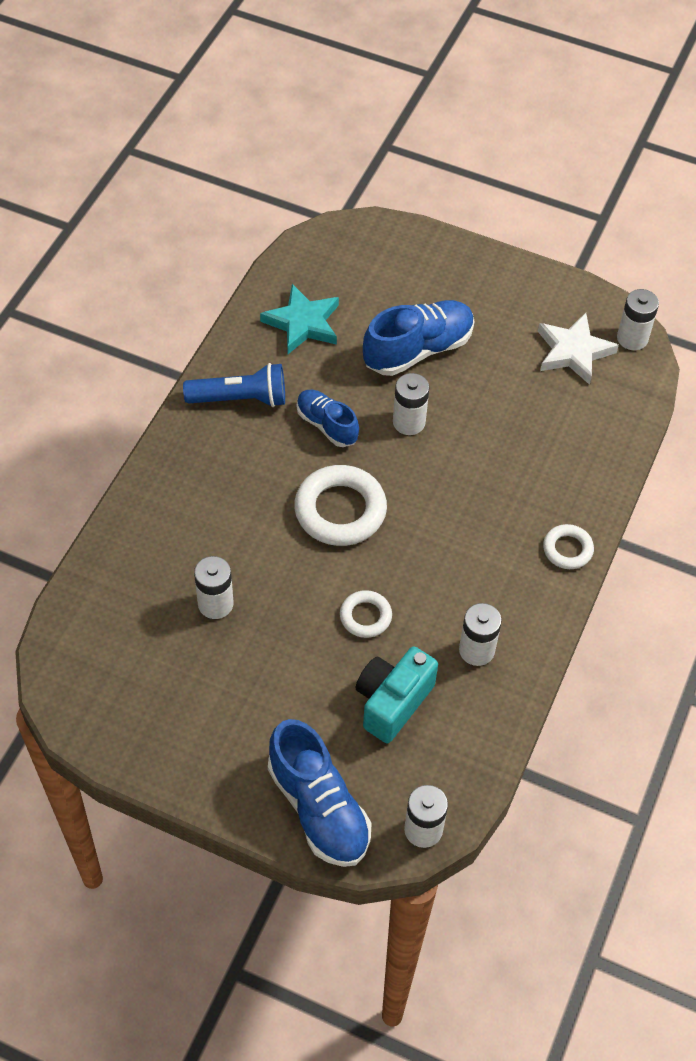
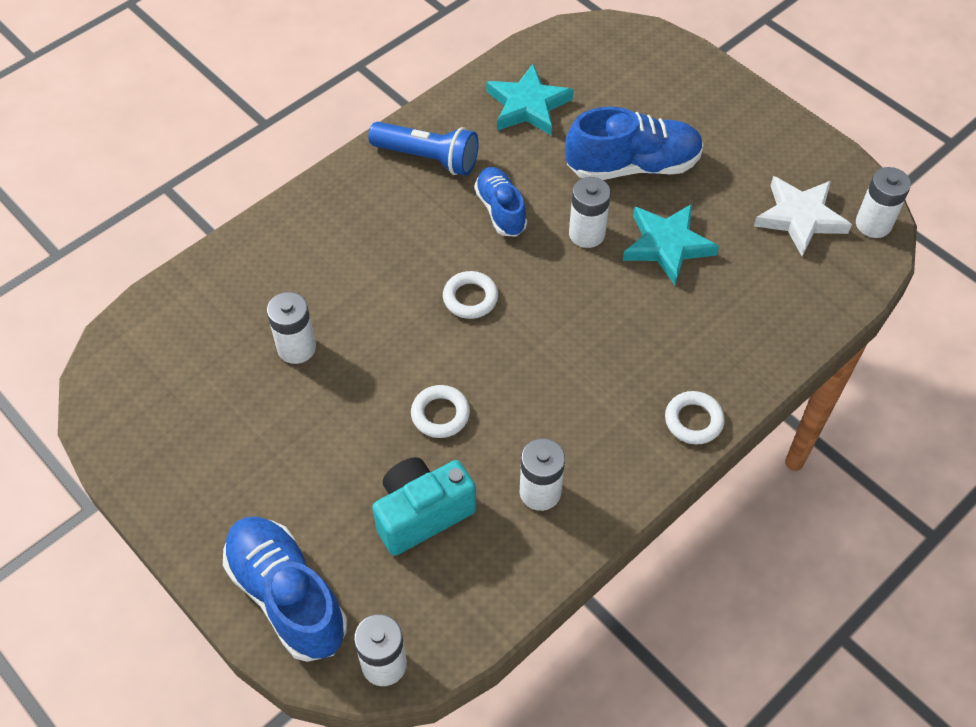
camera: 25 degrees right, 0 degrees up
blue shoe [268,719,372,867] -> blue shoe turned 150 degrees clockwise [223,517,347,662]
white ring [294,465,387,546] -> white ring [443,271,498,319], size x0.54
none -> turquoise star [623,204,719,285]

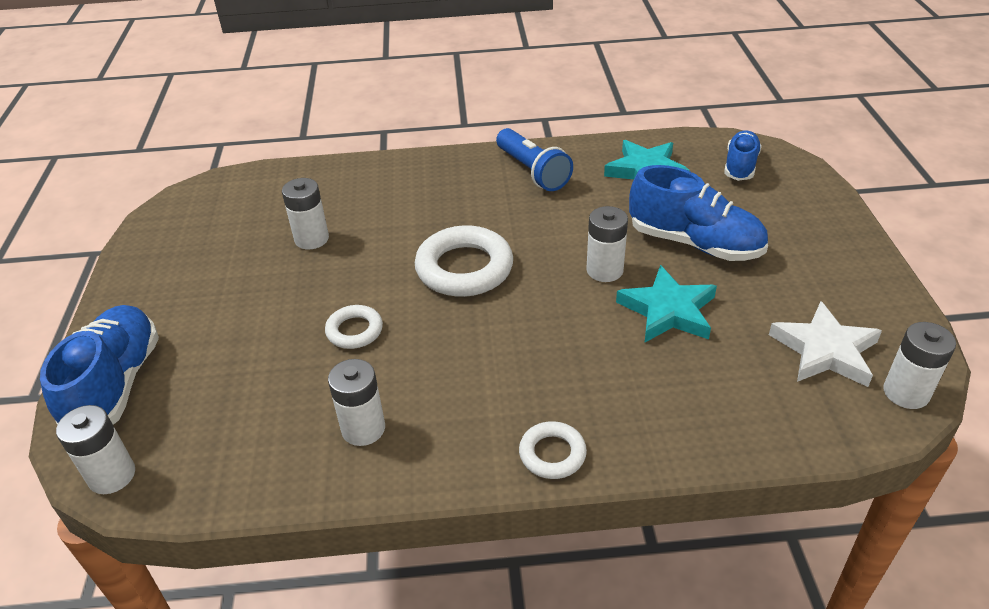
camera: 40 degrees right, 15 degrees down
turquoise camera [372,457,476,556] -> none
white ring [443,271,498,319] -> white ring [415,225,513,297], size x1.84
blue shoe [474,167,527,237] -> blue shoe moved to [724,131,762,181]

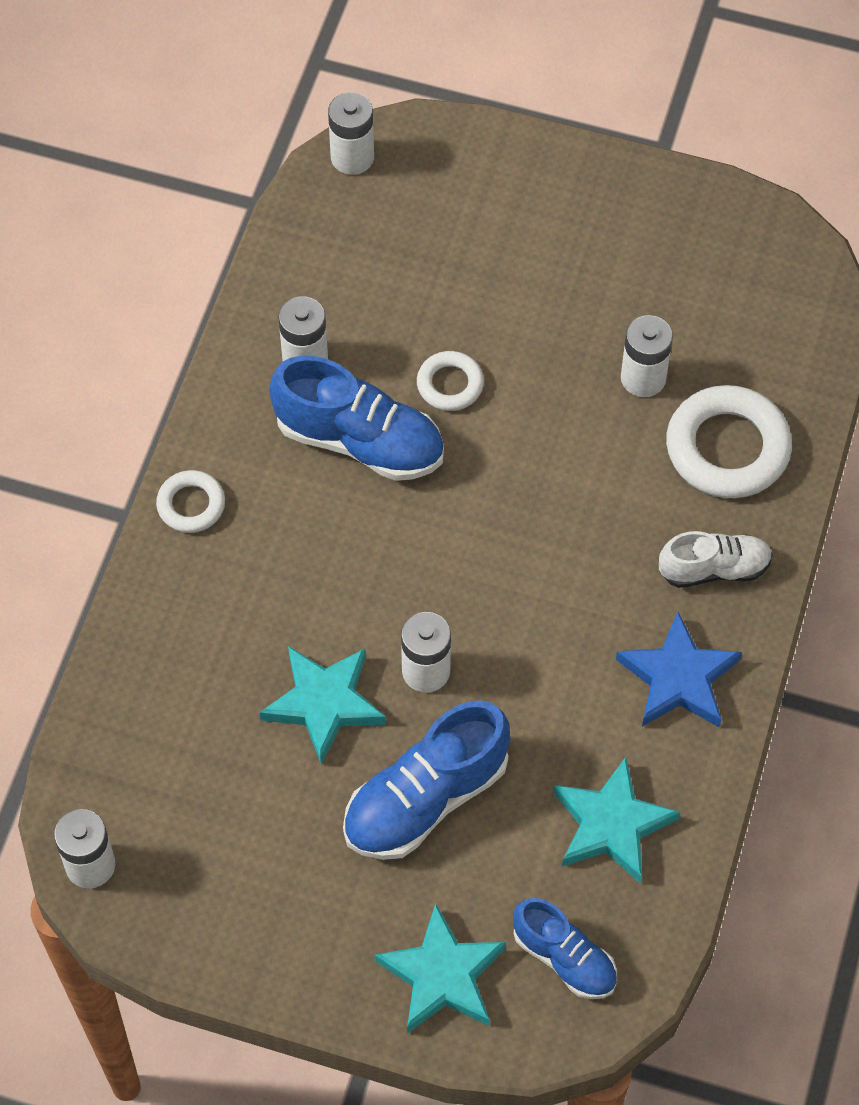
camera: 110 degrees right, 20 degrees up
blue shoe [40,305,159,425] -> blue shoe moved to [269,356,444,481]
white ring [415,225,513,297] -> white ring moved to [666,385,792,498]
blue flashlight [496,128,573,191] -> blue star [616,612,742,727]
white star [769,301,882,387] -> none
none -> turquoise star [375,903,506,1034]
none -> white shoe [659,531,773,588]

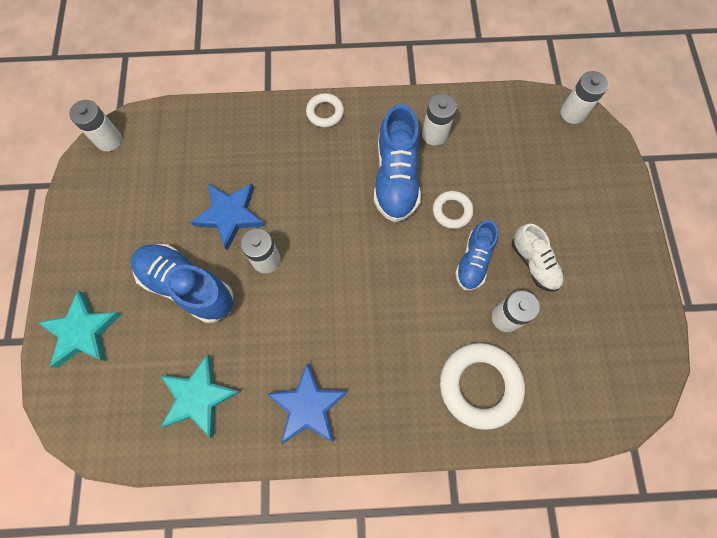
camera: 70 degrees right, 10 degrees up
turquoise star [259,646,386,764] -> blue star [190,183,265,251]
blue shoe [513,898,617,999] -> blue shoe moved to [455,220,498,290]
white shoe [659,531,773,588] -> white shoe moved to [512,224,564,292]

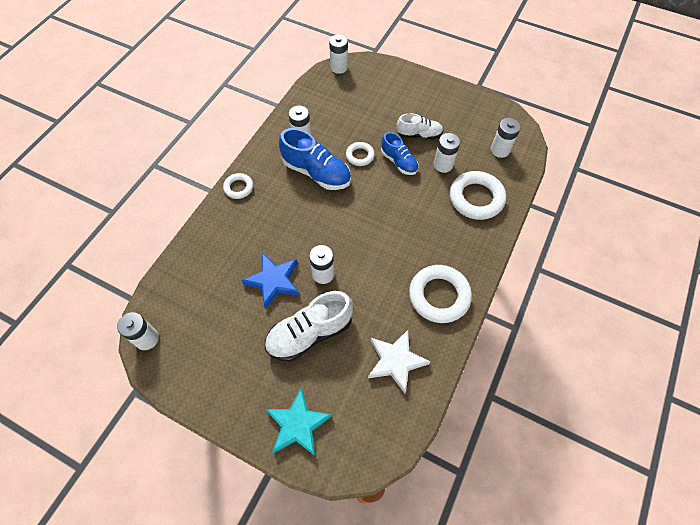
camera: 60 degrees left, 10 degrees down
blue shoe [131,244,234,323] -> white shoe [265,291,354,362]
turquoise star [160,354,240,438] -> white star [368,330,430,393]
blue star [267,363,348,444] -> white ring [409,265,472,323]
none -> white battery [491,118,521,158]

